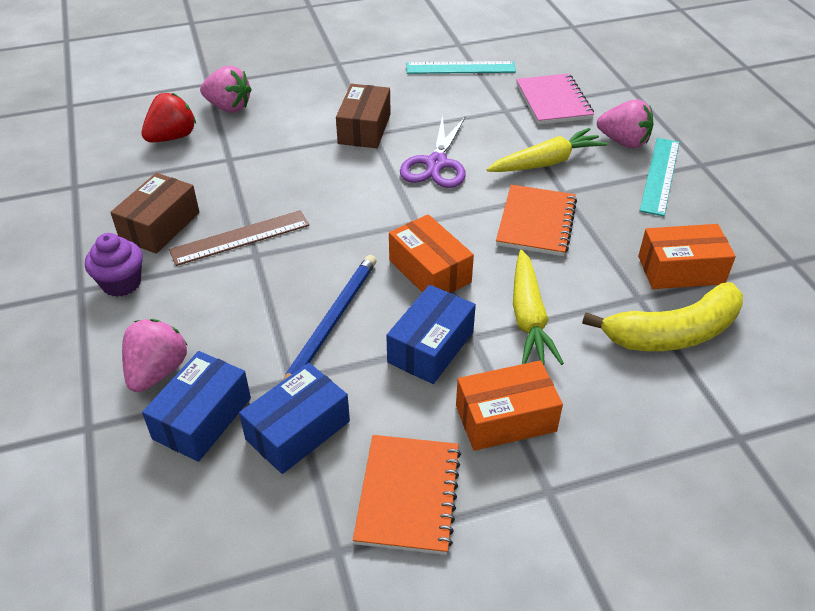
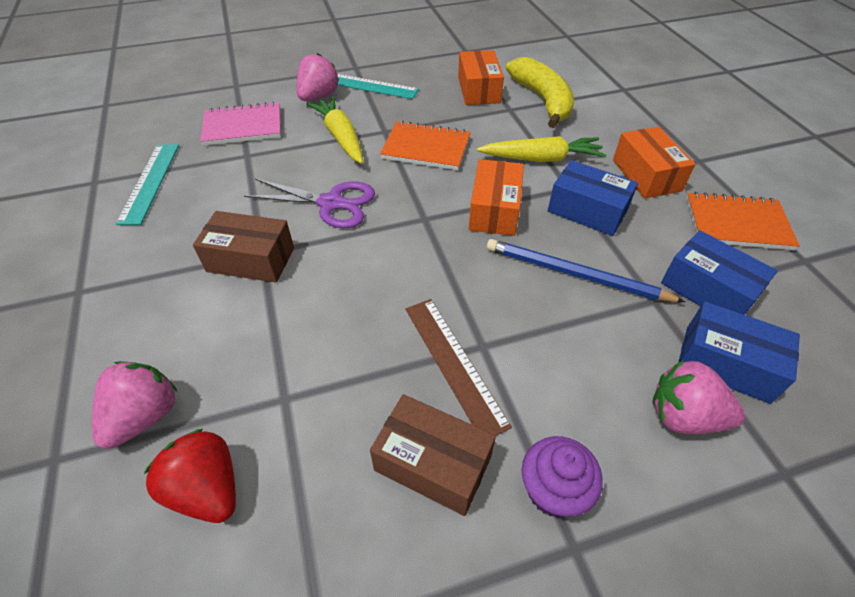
camera: 90 degrees left, 5 degrees up
orange box [389,214,474,293] -> orange box turned 45 degrees counterclockwise [469,159,524,236]

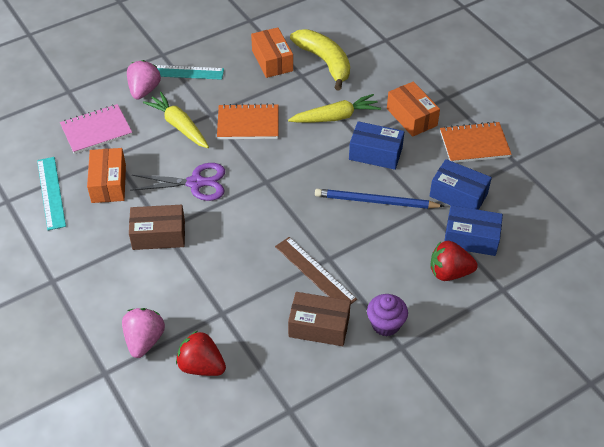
camera: 15 degrees left, 0 degrees up
orange box [469,159,524,236] -> orange box moved to [87,148,126,203]
pink strawberry [652,360,745,434] -> red strawberry [431,241,478,281]

